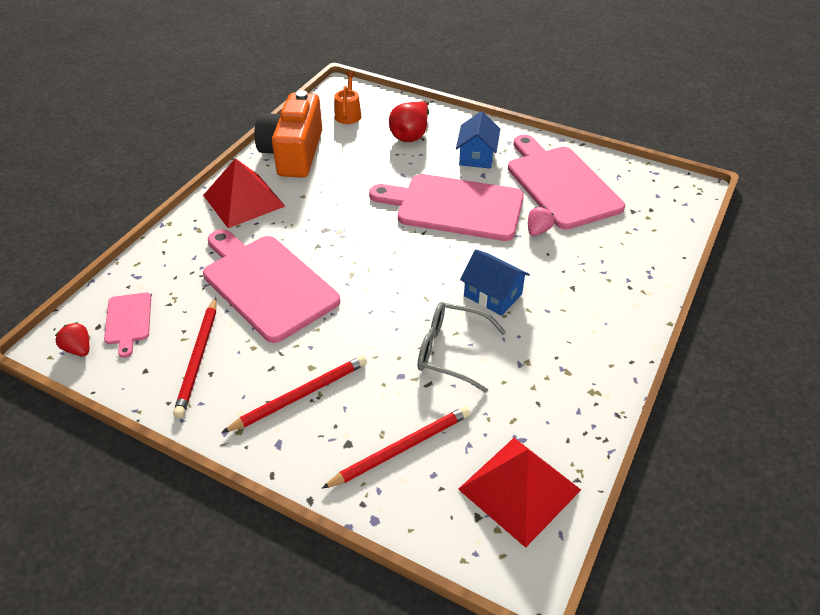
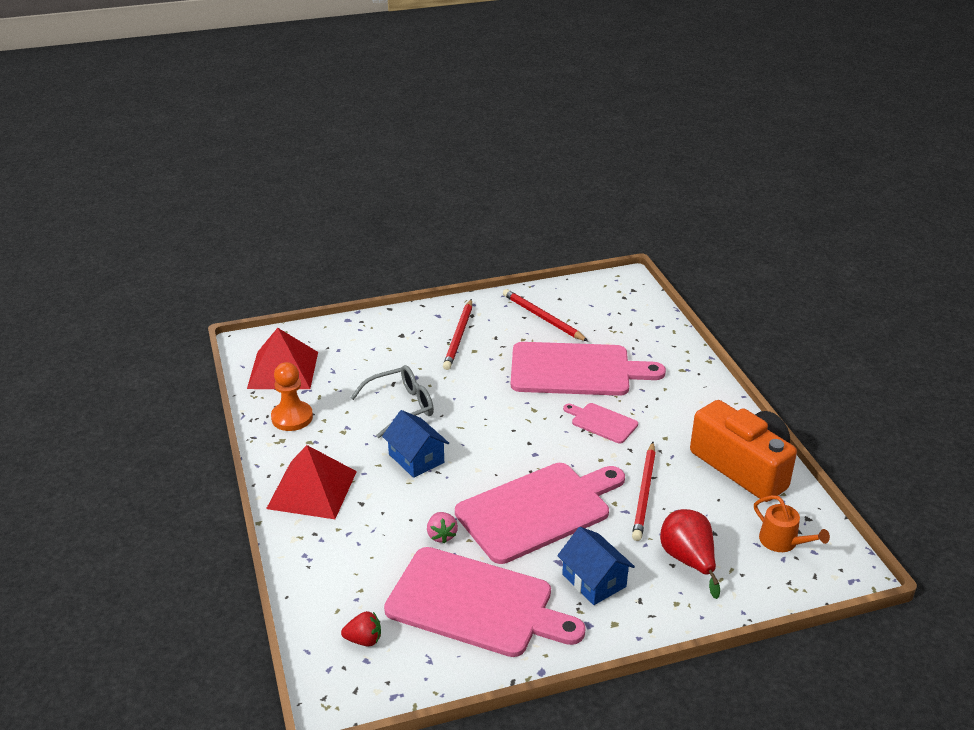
camera: 135 degrees right, 10 degrees down
red strawberry [55,322,89,356] -> red strawberry moved to [341,611,381,647]
pink cutting board [104,292,151,358] -> pink cutting board moved to [563,403,638,444]
red pyramid [203,158,285,228] -> red pyramid moved to [266,445,357,519]
red pencil [321,406,470,489] -> red pencil moved to [632,442,656,541]
blue house [460,249,530,316] -> blue house turned 60 degrees clockwise [382,410,449,478]
none -> orange pawn [271,362,313,431]

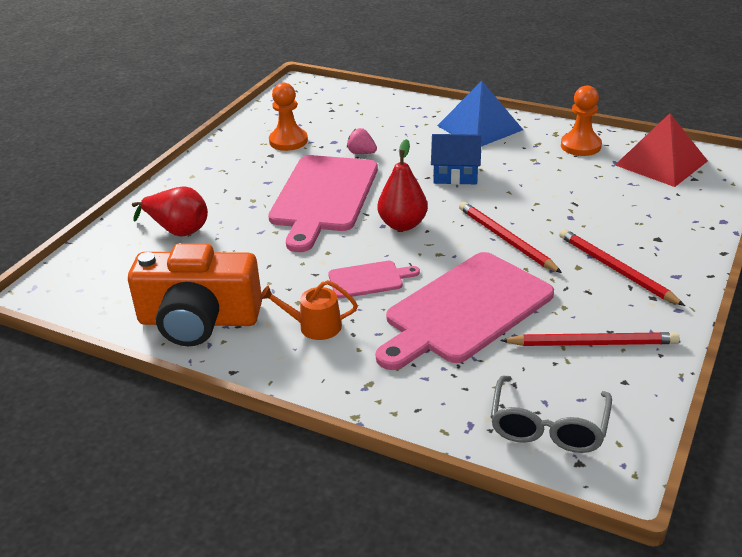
camera: 135 degrees right, 0 degrees up
red pyramid [266,445,357,519] -> blue pyramid [437,81,523,147]
red strawberry [341,611,381,647] -> none
grey glasses [350,365,434,438] -> grey glasses moved to [491,375,612,453]
pink cutting board [384,547,586,657] -> orange pawn [269,82,308,151]
blue house [557,527,635,605] -> none
red pencil [632,442,656,541] -> red pencil moved to [459,202,562,273]
orange watering can [754,495,830,552] -> orange watering can moved to [260,280,358,340]
none -> red pear [378,139,428,231]

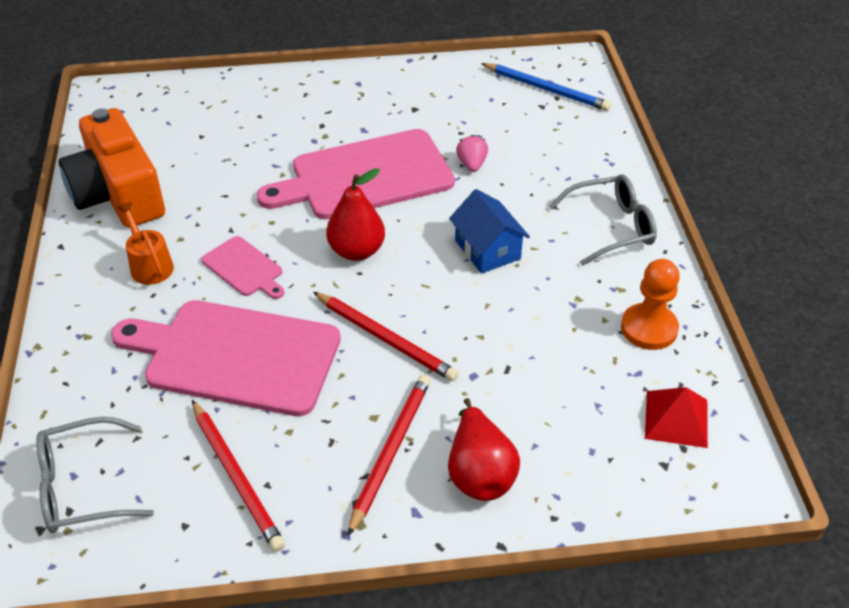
camera: 55 degrees right, 10 degrees up
red pear [132,186,208,237] -> red pear moved to [448,398,520,501]
orange pawn [269,82,308,151] -> none
blue pyramid [437,81,523,147] -> grey glasses [549,174,657,265]
red pencil [459,202,562,273] -> red pencil turned 105 degrees clockwise [313,292,459,381]
red pyramid [615,113,708,187] -> red pyramid [645,387,708,448], size x0.63
none -> blue pencil [481,63,611,111]

